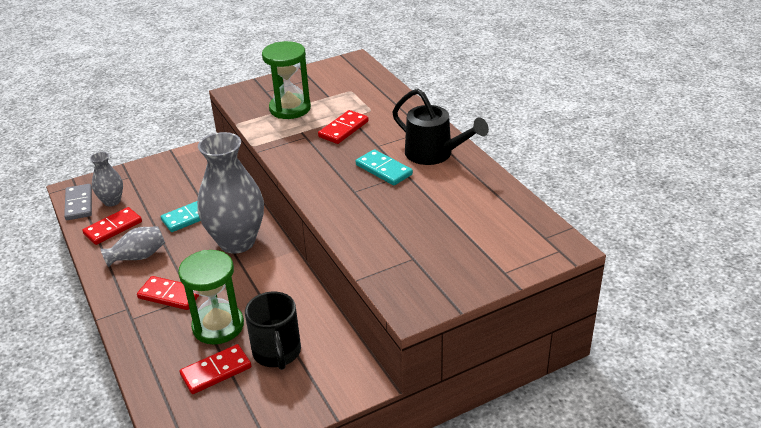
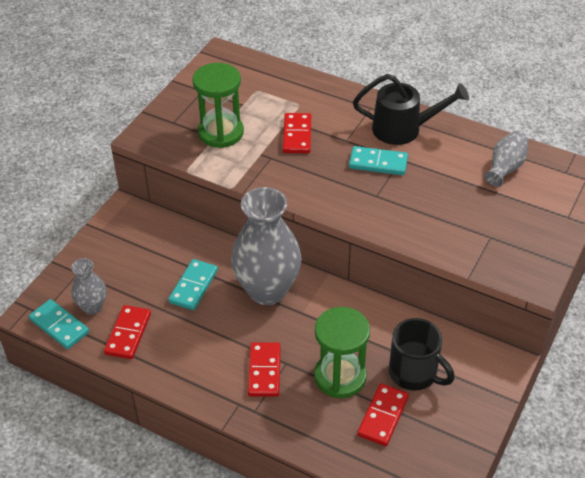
camera: 35 degrees left, 10 degrees up
grey domino [64,184,92,220] -> turquoise domino [29,299,89,349]
grey vase [101,226,165,267] -> grey vase moved to [484,131,528,187]
red domino [137,276,199,310] -> red domino turned 75 degrees counterclockwise [248,342,281,397]

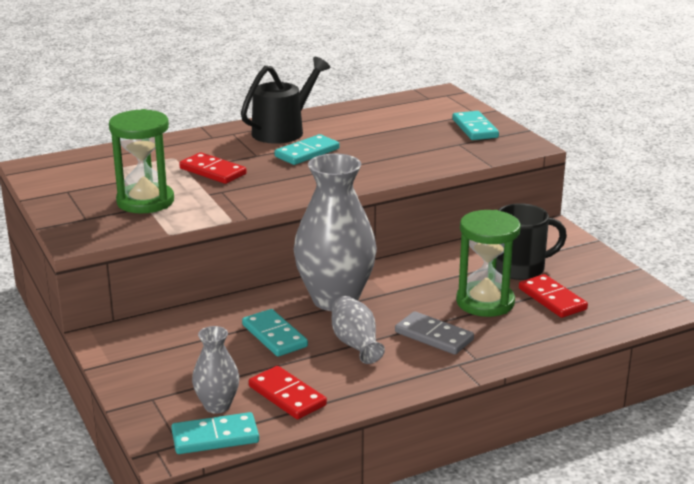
camera: 55 degrees left, 20 degrees down
red domino [248,342,281,397] -> grey domino [395,311,474,355]
grey vase [484,131,528,187] -> grey vase moved to [332,296,385,364]
none -> turquoise domino [452,111,499,140]

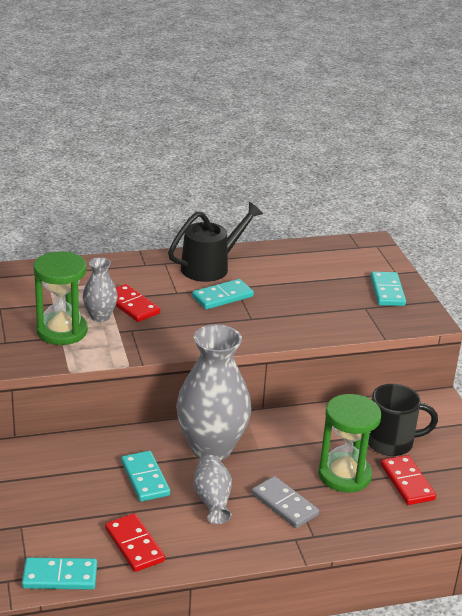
camera: 10 degrees right, 5 degrees up
grey vase [192,326,239,414] -> grey vase moved to [83,257,118,322]

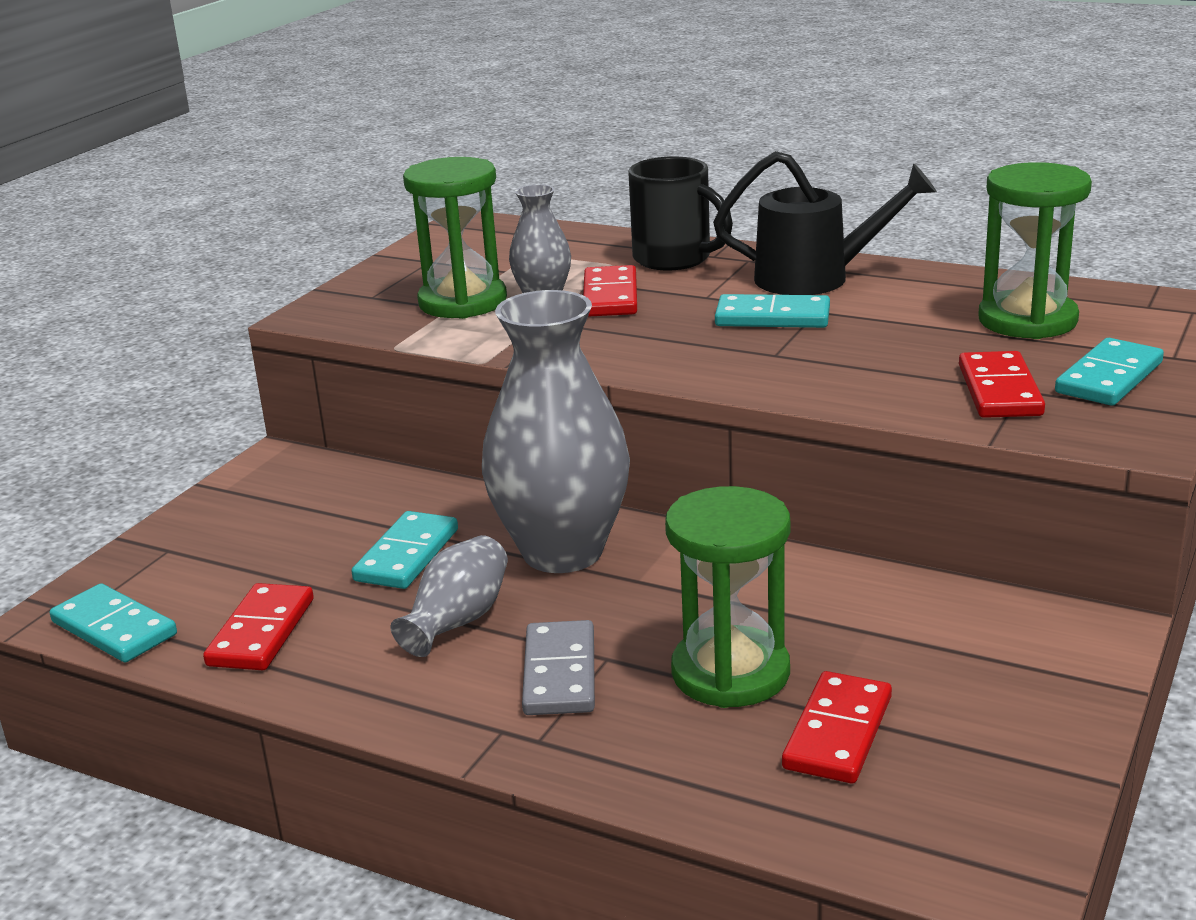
camera: 45 degrees right, 5 degrees down
black mug [368,384,438,456] -> black mug moved to [628,156,733,270]
none -> red domino [959,351,1045,418]
none -> green hourglass [978,162,1092,339]

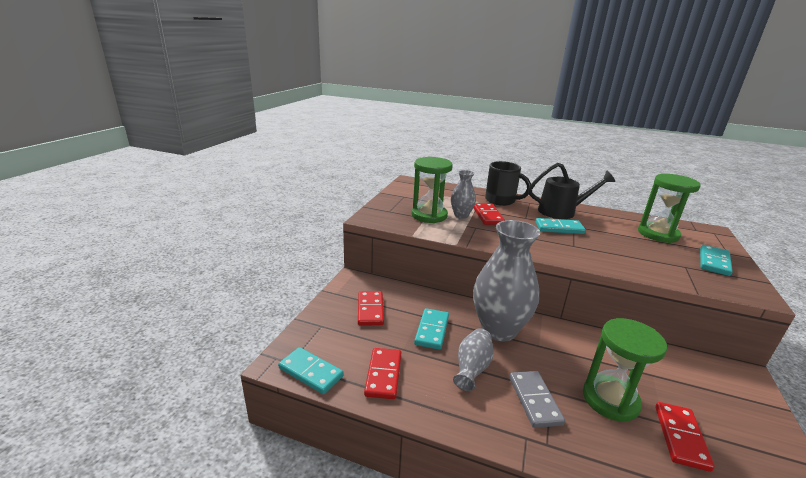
camera: 10 degrees left, 0 degrees up
red domino [959,351,1045,418] -> red domino moved to [358,291,384,326]

